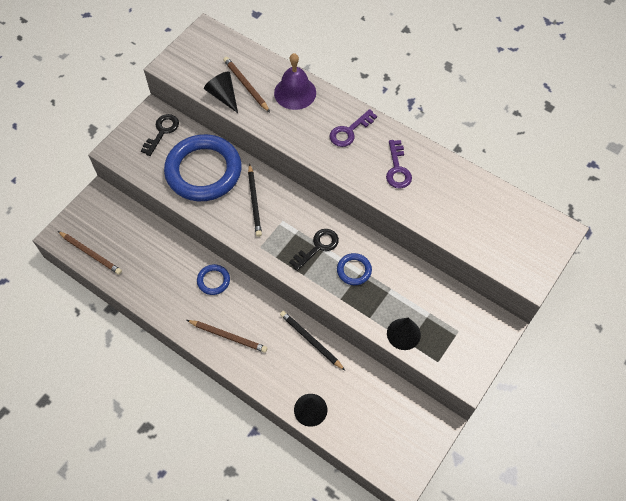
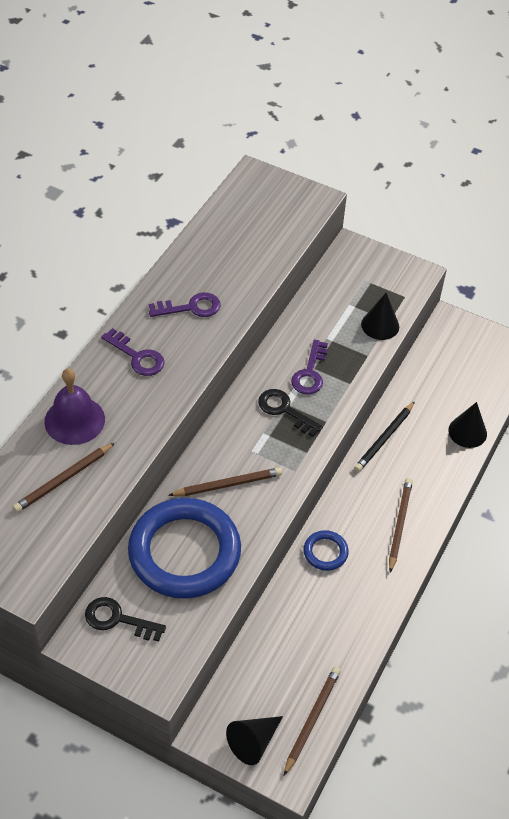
camera: 100 degrees left, 10 degrees down
black cone [204,71,238,113] -> black cone moved to [226,716,283,765]
black pencil [248,164,262,237] -> brown pencil [168,467,282,496]
blue ring [337,253,372,285] -> purple key [291,340,328,395]

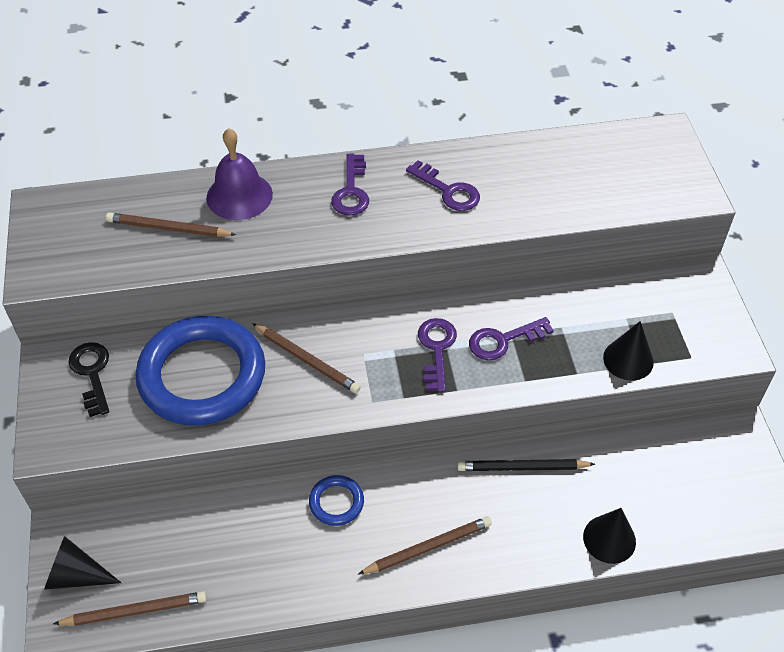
camera: 55 degrees right, 0 degrees up
black key [258,389,323,437] -> purple key [418,318,457,392]

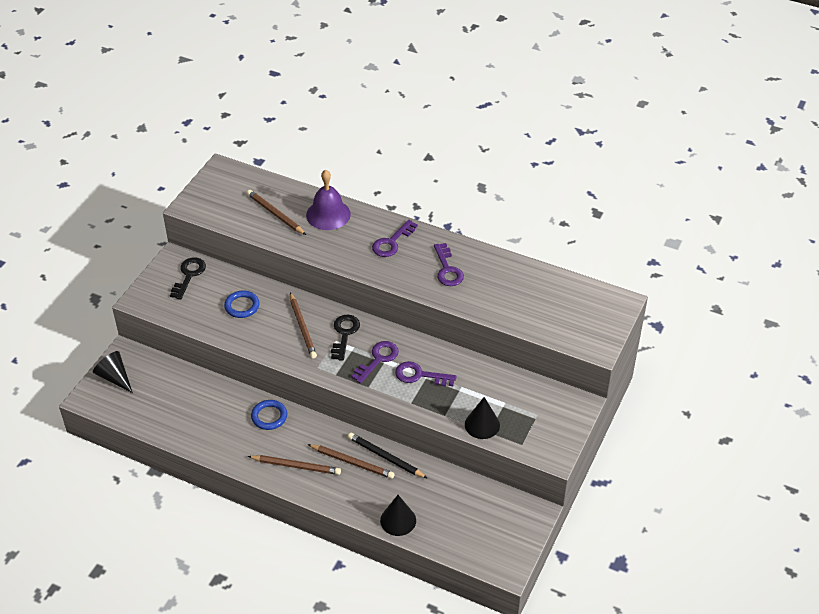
camera: 35 degrees right, 5 degrees down
brown pencil [53,591,207,626] -> brown pencil moved to [307,444,394,479]
blue ring [135,316,265,426] -> blue ring [224,291,260,318], size x0.43
none -> black key [331,315,360,361]

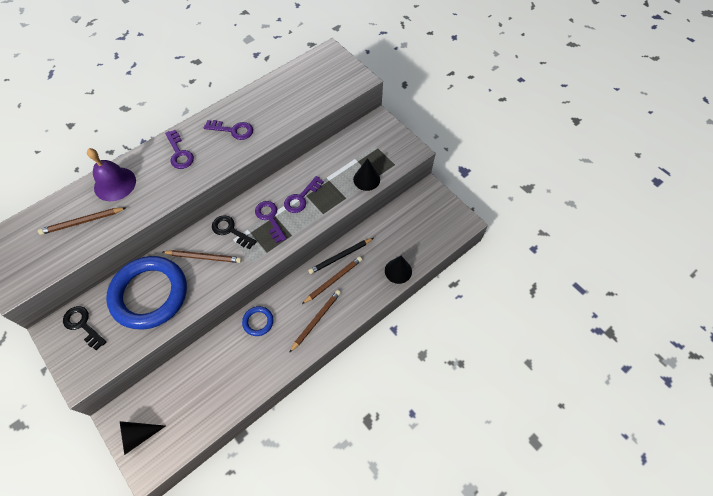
camera: 65 degrees left, 15 degrees up
blue ring [224,291,260,318] -> blue ring [106,256,187,330], size x2.35

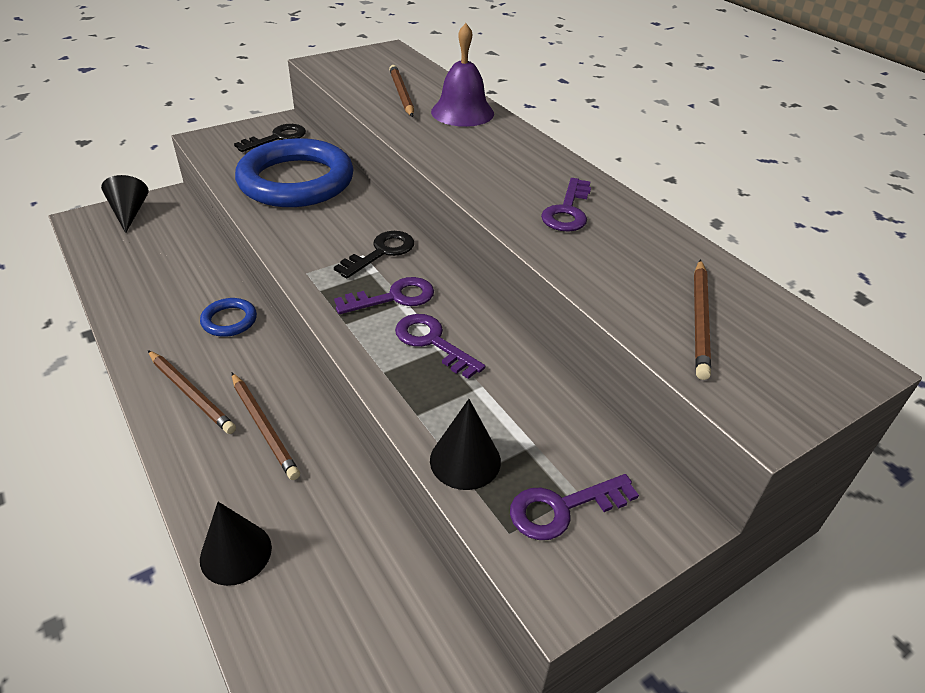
camera: 95 degrees right, 20 degrees down
brown pencil [163,250,242,263] -> brown pencil moved to [694,260,711,380]
purple key [165,130,194,169] -> purple key moved to [510,474,639,540]
black pencil [308,238,373,274] -> none

